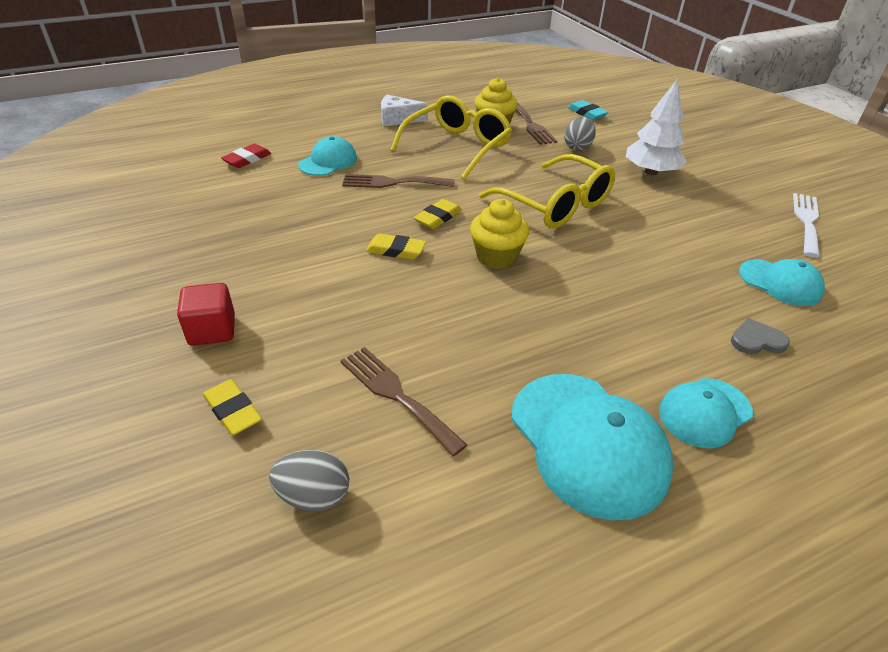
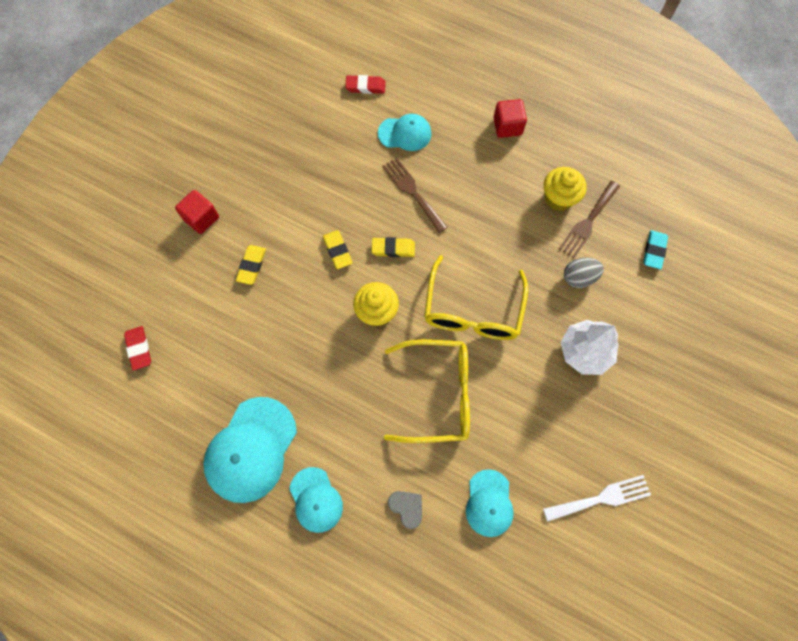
camera: 55 degrees right, 30 degrees up
yellow eraser [203,379,262,436] -> yellow eraser moved to [236,245,266,285]
grey egg [269,450,349,512] -> red eraser [124,326,151,371]
brown fork [341,347,467,456] -> none
white cheese [381,95,428,126] -> red cube [493,99,527,138]
yellow glasses [390,95,512,180] -> yellow glasses moved to [384,339,470,443]
turquoise cap [659,378,753,448] -> turquoise cap turned 135 degrees counterclockwise [289,467,343,533]

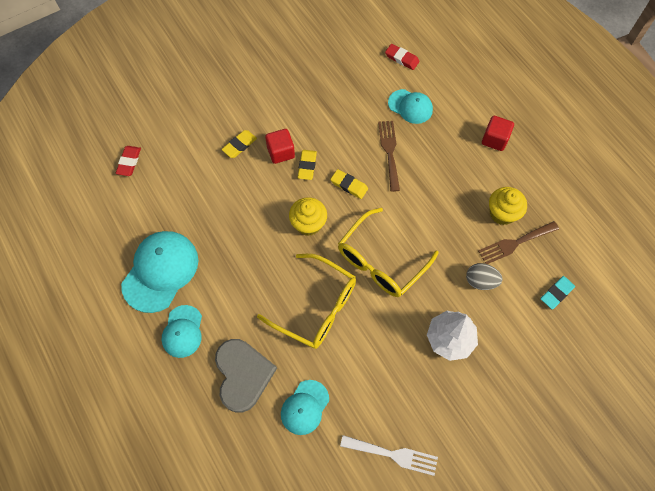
camera: 30 degrees right, 5 degrees down
red cube [175,190,219,234] -> red cube moved to [265,129,295,164]
turquoise cap [203,397,297,503] -> turquoise cap turned 150 degrees clockwise [121,231,198,313]
grey heart [388,491,422,529] -> grey heart [215,339,277,413], size x2.10

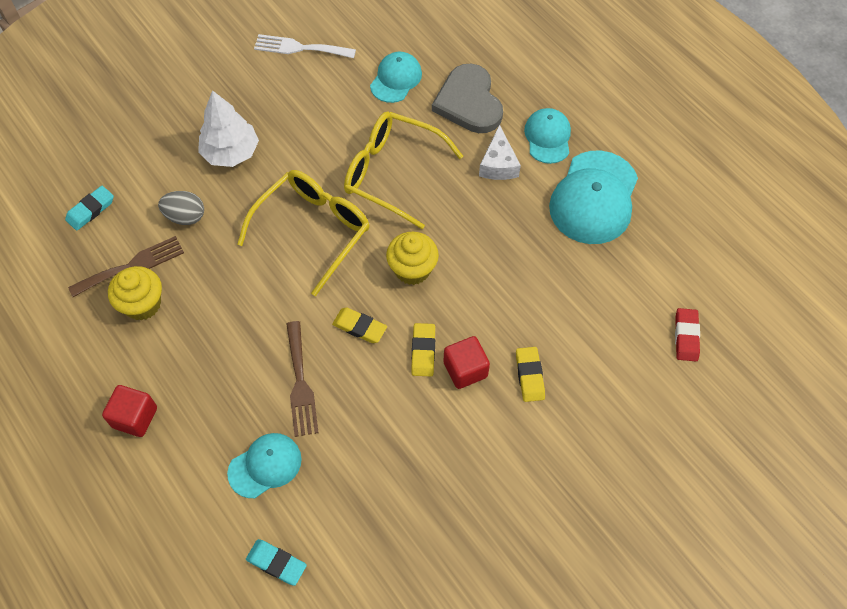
camera: 175 degrees right, 5 degrees down
yellow eraser [222,130,257,158] -> yellow eraser turned 45 degrees counterclockwise [516,347,545,402]
red eraser [385,44,420,70] -> turquoise eraser [246,539,307,586]
turquoise cap [388,89,433,124] -> turquoise cap turned 120 degrees clockwise [227,433,302,498]
none -> white cheese [479,125,521,180]

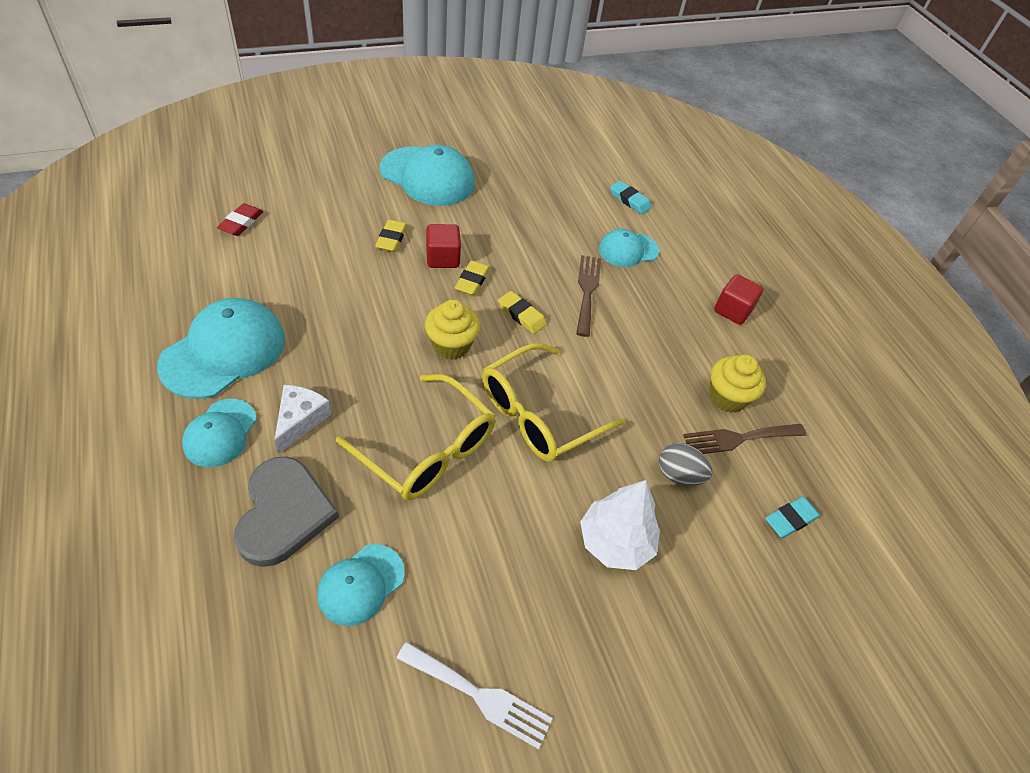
camera: 170 degrees left, 10 degrees down
none -> turquoise cap [380,145,475,206]

